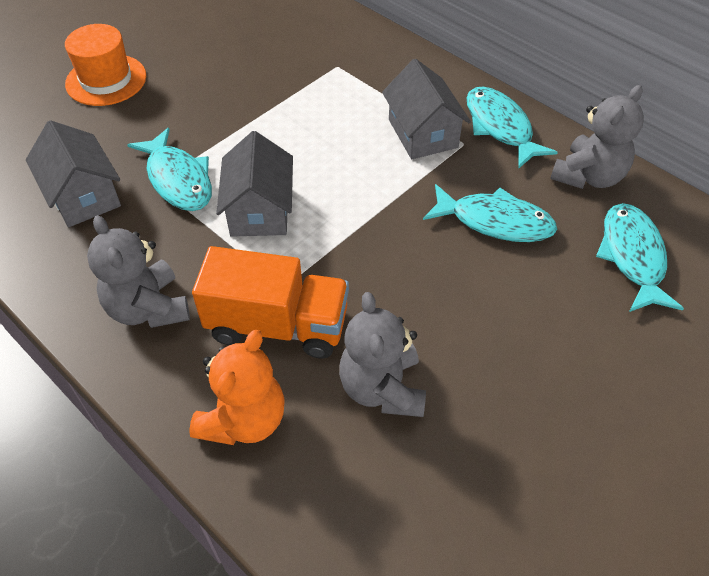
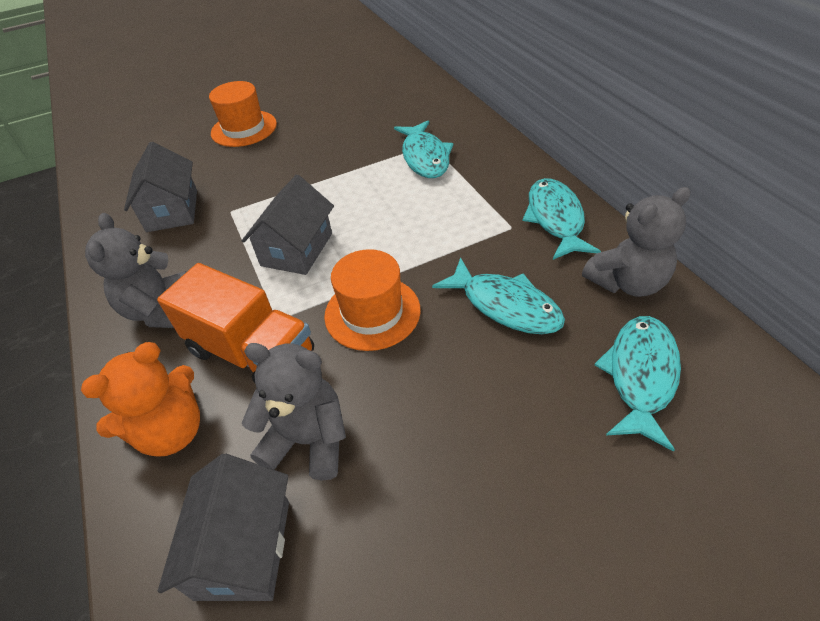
camera: 25 degrees right, 5 degrees down
turquoise fish [127,128,212,211] -> turquoise fish moved to [394,120,453,178]
grey teddy bear [339,292,426,417] -> grey teddy bear turned 90 degrees clockwise [242,343,346,481]
grey house [382,59,471,159] -> grey house moved to [158,454,289,601]
none -> orange hat [324,249,421,351]

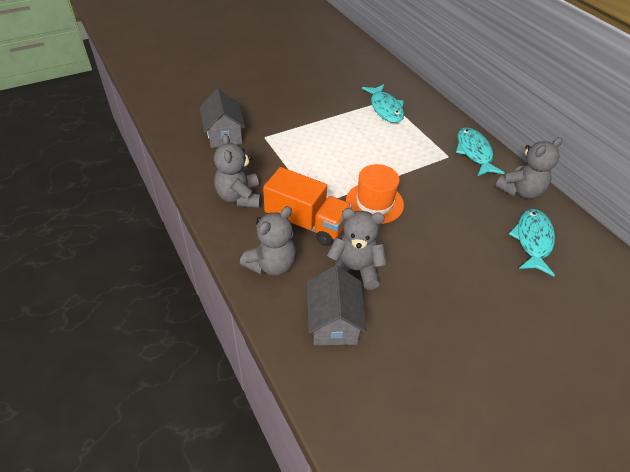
camera: 10 degrees left, 0 degrees up
orange teddy bear [81,342,200,457] -> grey teddy bear [240,206,296,276]
orange hat [209,81,277,147] -> none
grey house [242,174,334,275] -> none
turquoise fish [432,258,565,334] -> none

